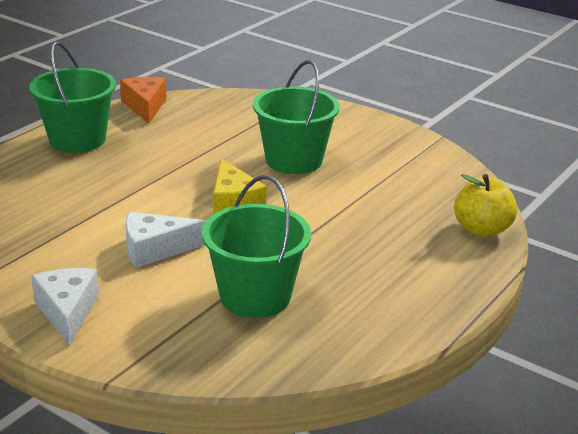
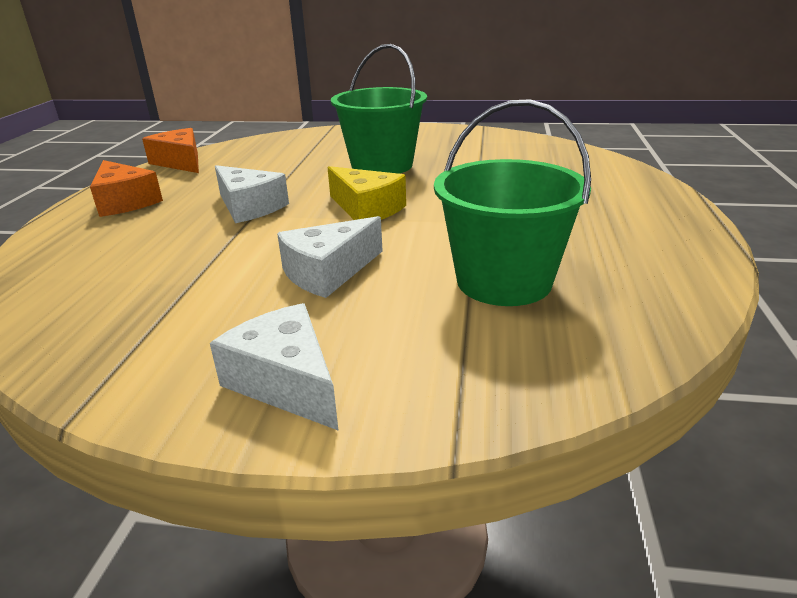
camera: 25 degrees left, 0 degrees up
green bucket [29,42,116,153] -> orange cheese [90,160,163,217]
yellow apple [454,174,517,237] -> none
none -> white cheese [215,165,289,223]

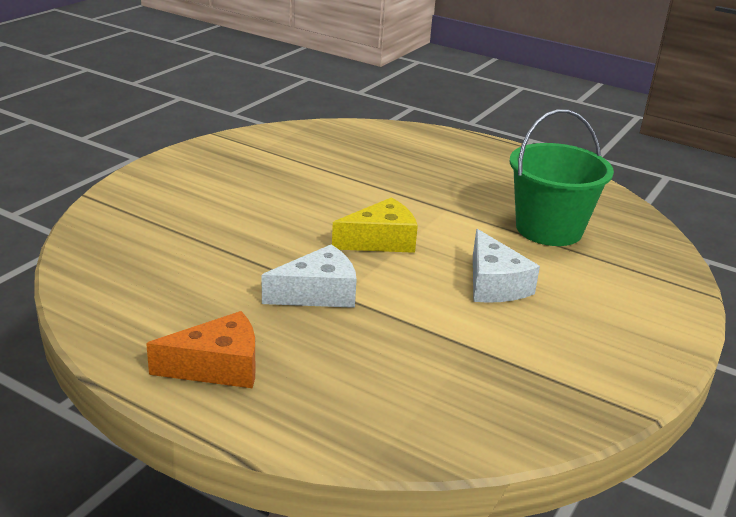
camera: 70 degrees left, 0 degrees up
orange cheese [142,128,199,173] -> none
white cheese [210,303,339,431] -> none
green bucket [331,44,427,174] -> none

